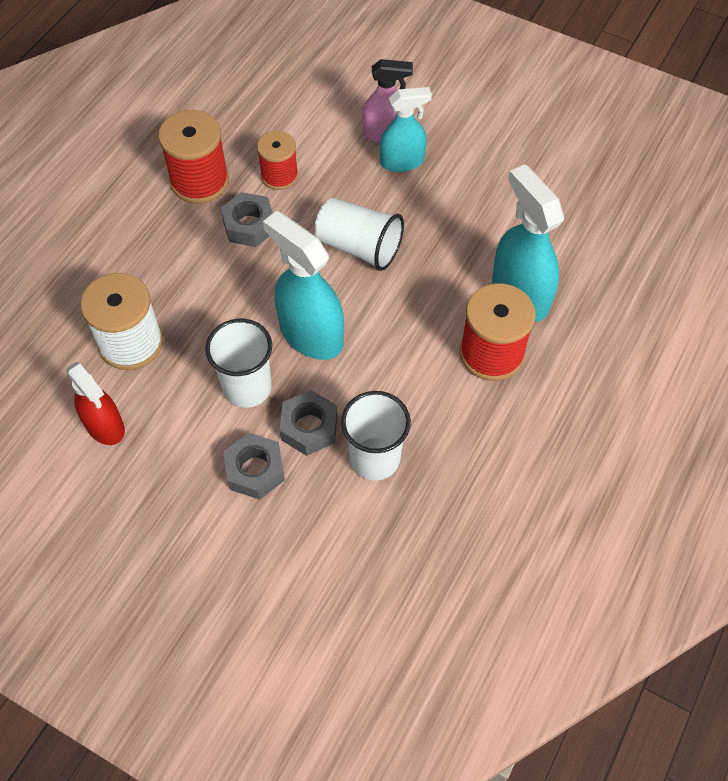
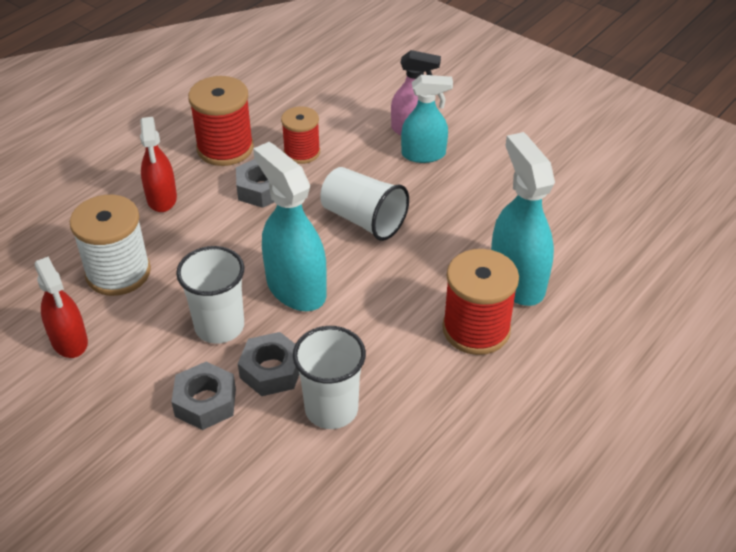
camera: 10 degrees right, 15 degrees down
none -> red spray bottle [140,117,177,212]

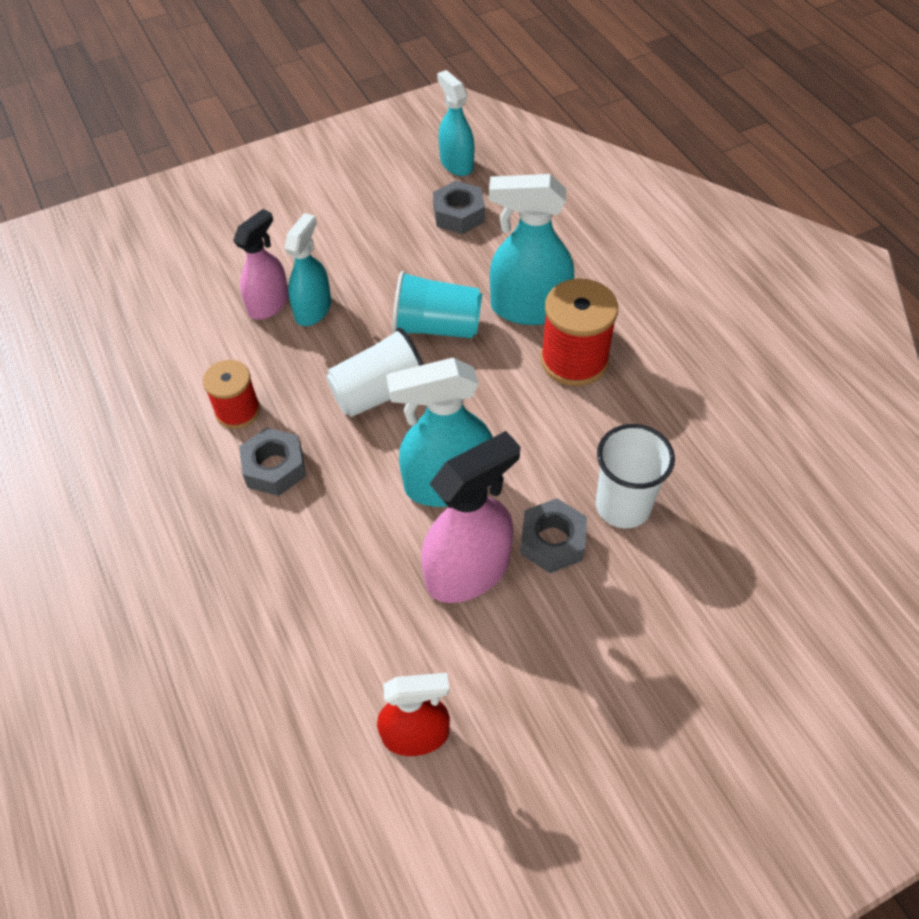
camera: 65 degrees left, 10 degrees up
white spool [70,195,151,296] -> none
red spray bottle [140,117,177,212] -> none
grey nut [171,362,236,430] -> grey nut moved to [433,181,485,234]
white cup [176,246,244,344] -> pink spray bottle [421,431,520,603]
red spool [188,76,254,166] -> none
none -> turquoise cup [393,271,482,338]
none -> turquoise spray bottle [437,70,474,176]

